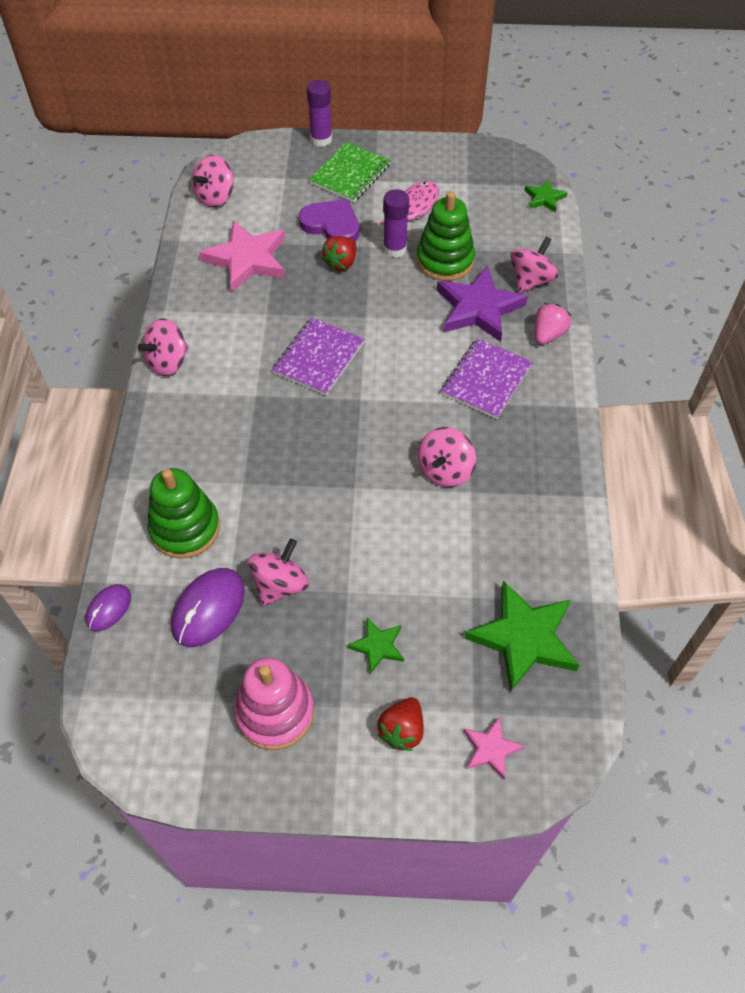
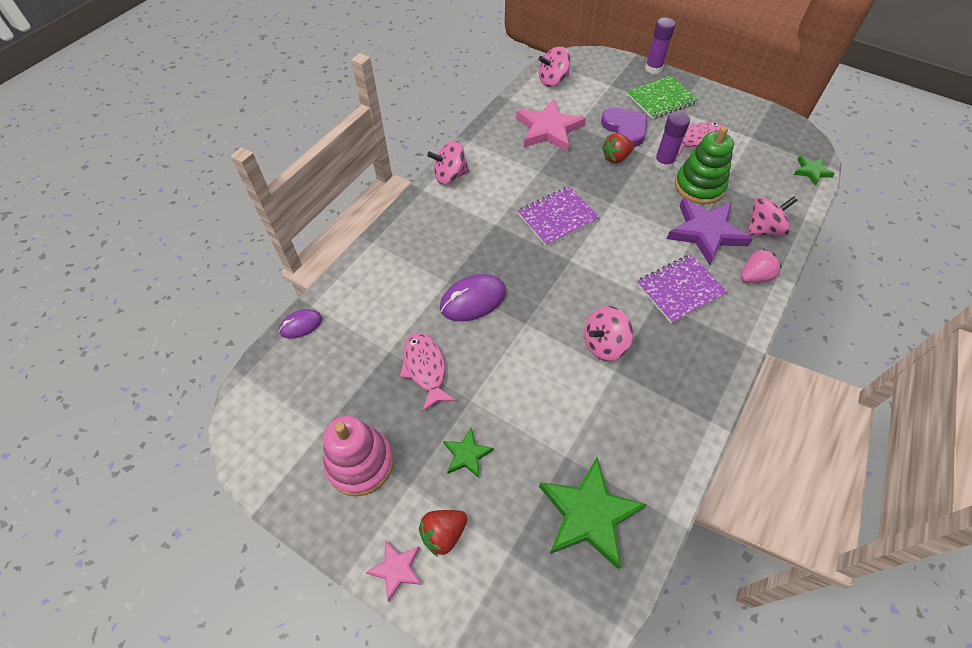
camera: 30 degrees right, 0 degrees up
green stacking toy [147,468,220,559] -> none
purple mouse [171,568,245,647] -> purple mouse moved to [440,274,506,321]
pink spinning top [248,539,309,606] -> pink fish [400,333,456,412]
pink star [464,717,524,779] -> pink star moved to [366,540,422,601]

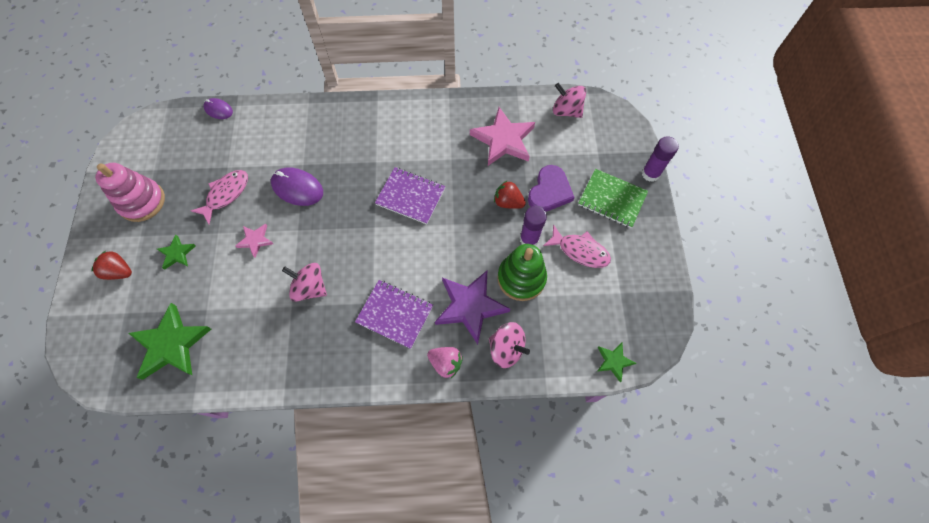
camera: 55 degrees right, 10 degrees up
pink star [366,540,422,601] -> pink star moved to [235,224,273,258]
pink spinning top [427,141,470,184] -> none

